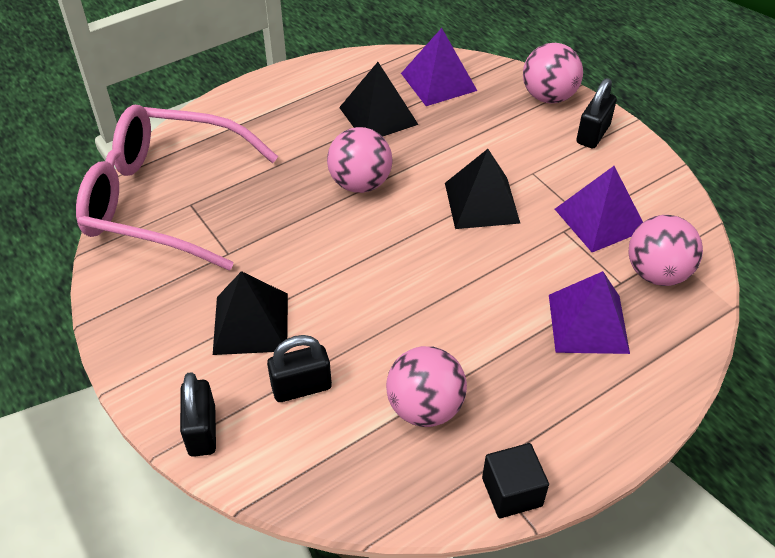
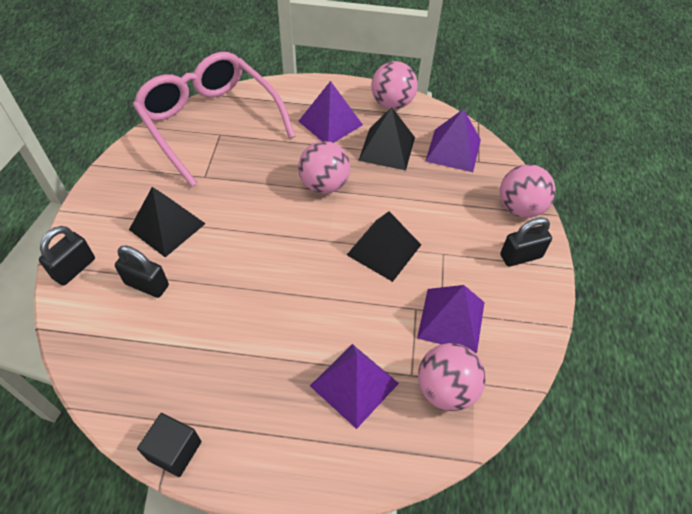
camera: 40 degrees right, 5 degrees up
pink ball [386,346,467,427] -> pink ball moved to [371,61,418,109]
none -> purple pyramid [298,81,363,143]

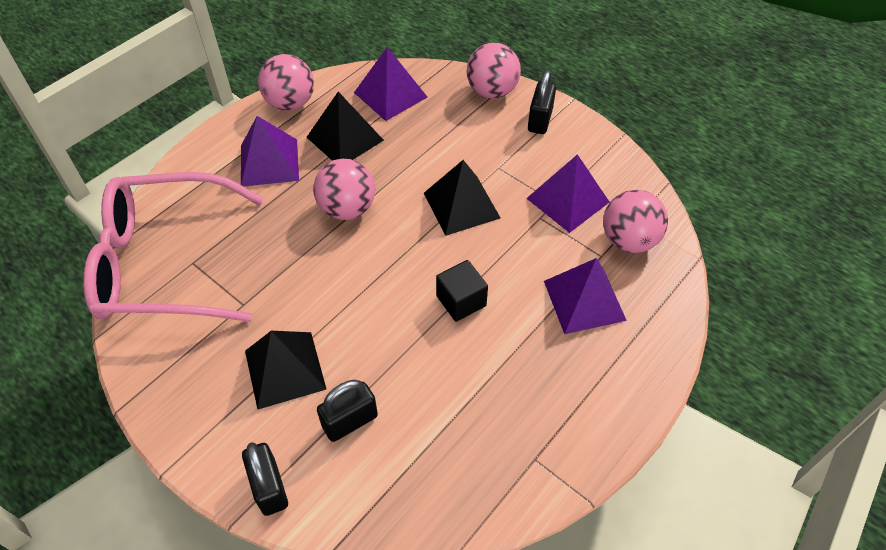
camera: 55 degrees left, 0 degrees up
black cube [137,413,201,477] -> black cube moved to [436,260,488,322]

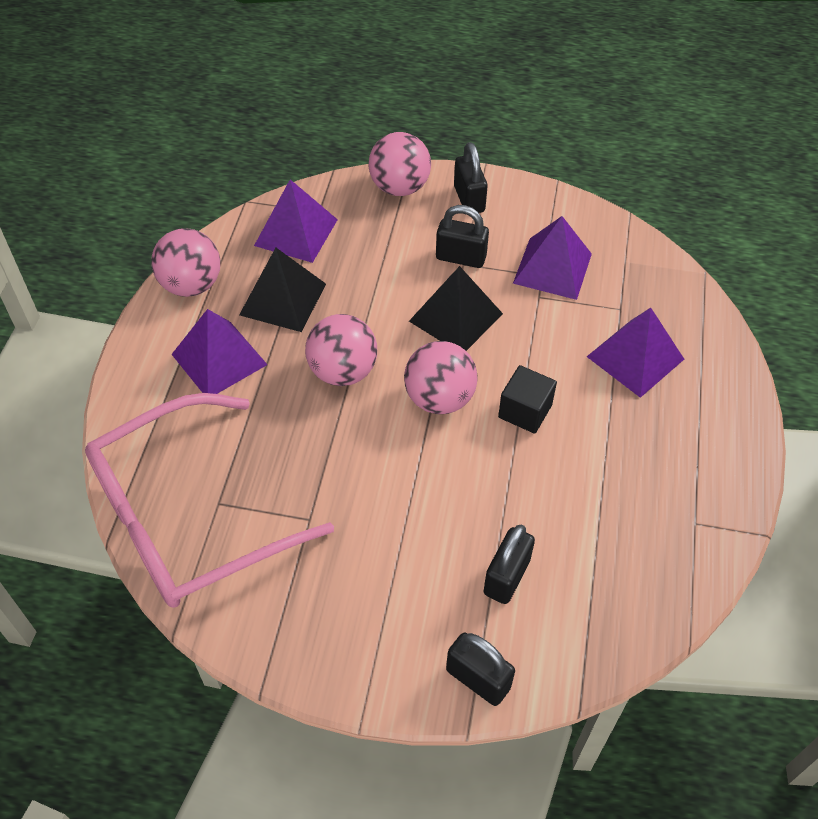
camera: 30 degrees left, 0 degrees up
black pyramid [245,331,326,410] -> none
pink ball [603,190,668,253] -> pink ball moved to [404,341,478,414]
none -> black padlock [436,205,489,268]

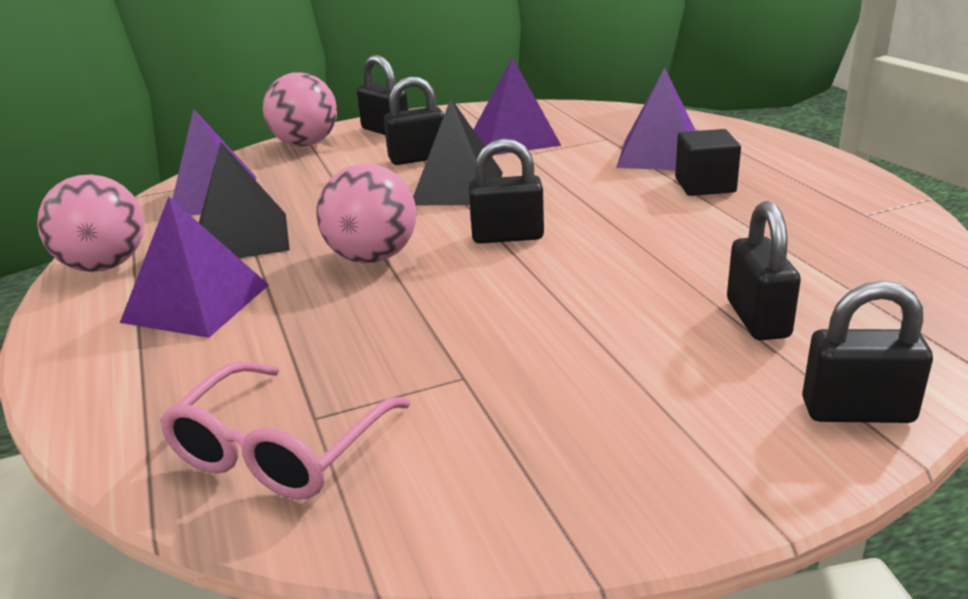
camera: 30 degrees left, 25 degrees down
pink glasses [85,393,334,608] -> pink glasses [160,361,411,499], size x0.54
pink ball [404,341,478,414] -> black padlock [469,138,544,244]
black cube [498,365,557,434] -> black cube moved to [675,129,741,196]

